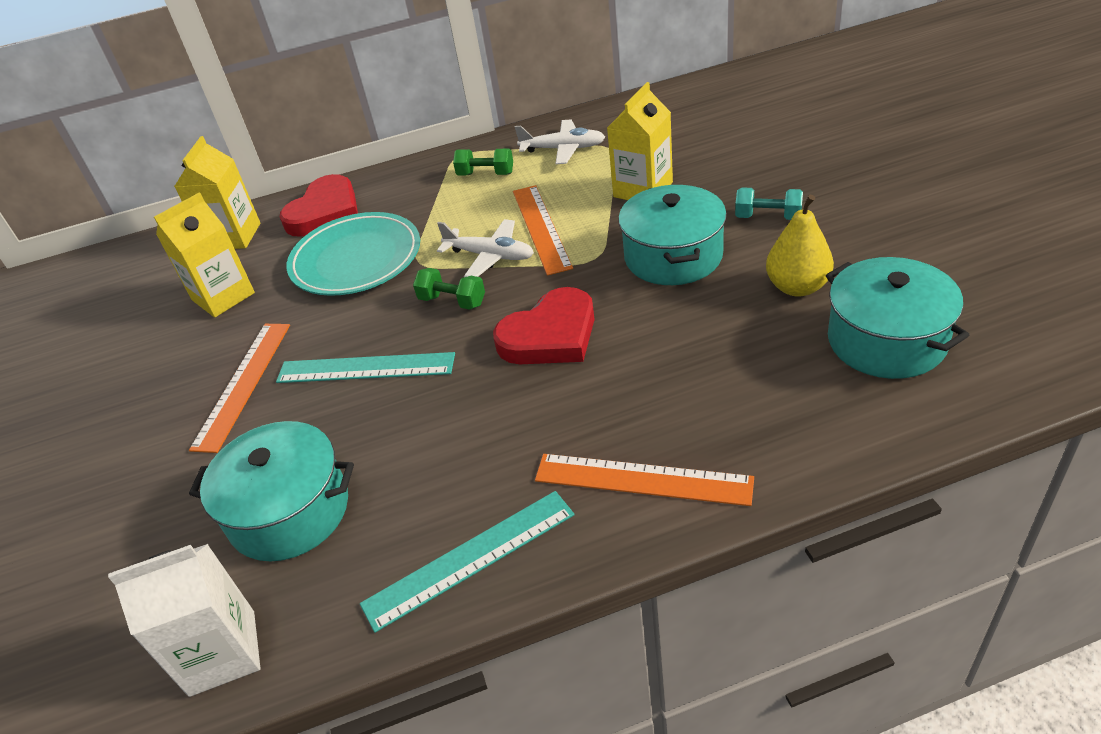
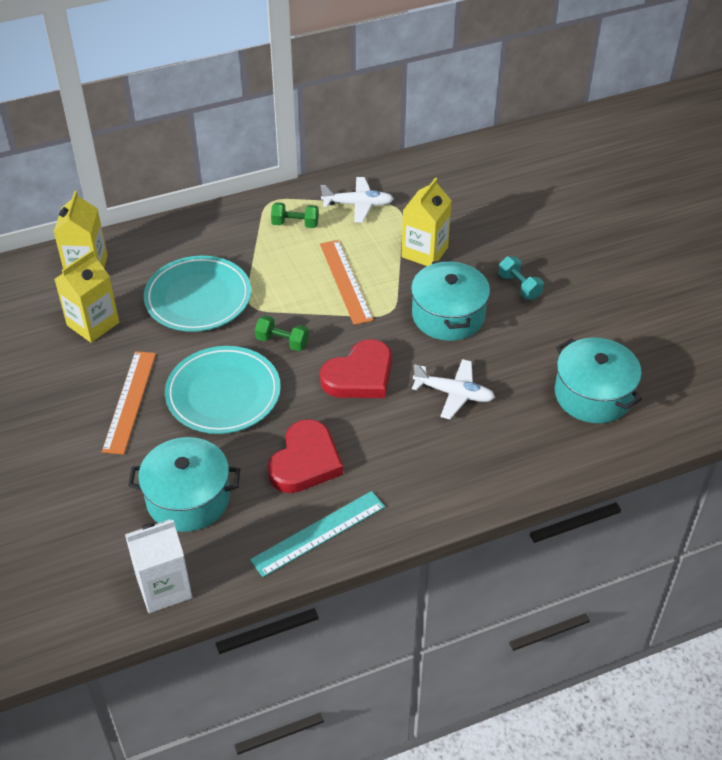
camera: 10 degrees left, 5 degrees up
turquoise ruler [276,352,455,383] -> turquoise plate [165,346,281,434]
red heart [280,174,358,237] -> red heart moved to [268,419,343,493]
white plane [437,219,534,277] -> white plane moved to [412,359,495,419]
orange ruler [535,454,754,506] -> none
turquoise dumbbell [735,187,803,220] -> turquoise dumbbell turned 45 degrees clockwise [498,256,544,300]
yellow pear [766,195,834,297] -> none

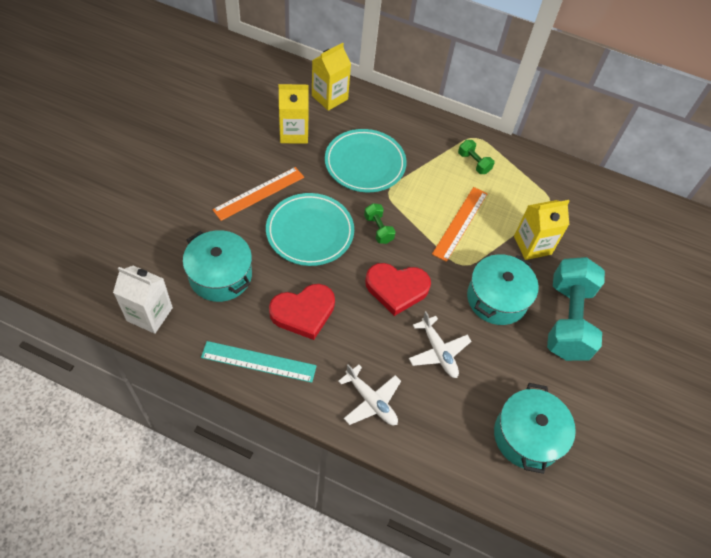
camera: 40 degrees right, 10 degrees up
white plane [321,177,394,222] -> white plane moved to [338,364,401,425]
turquoise dumbbell [498,256,544,300] -> turquoise dumbbell [547,257,605,361], size x2.29

